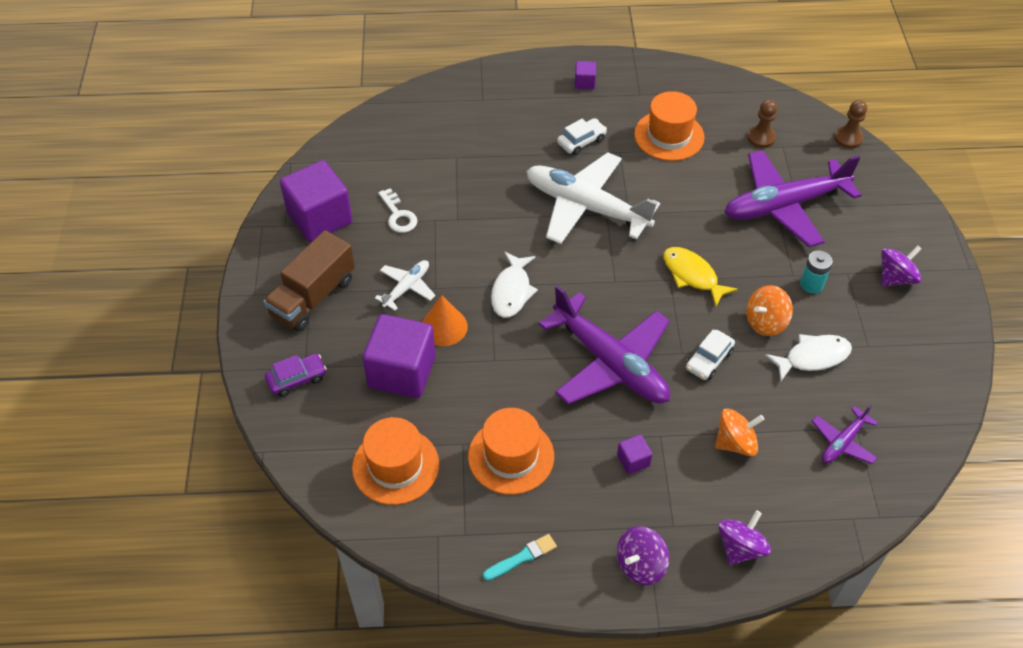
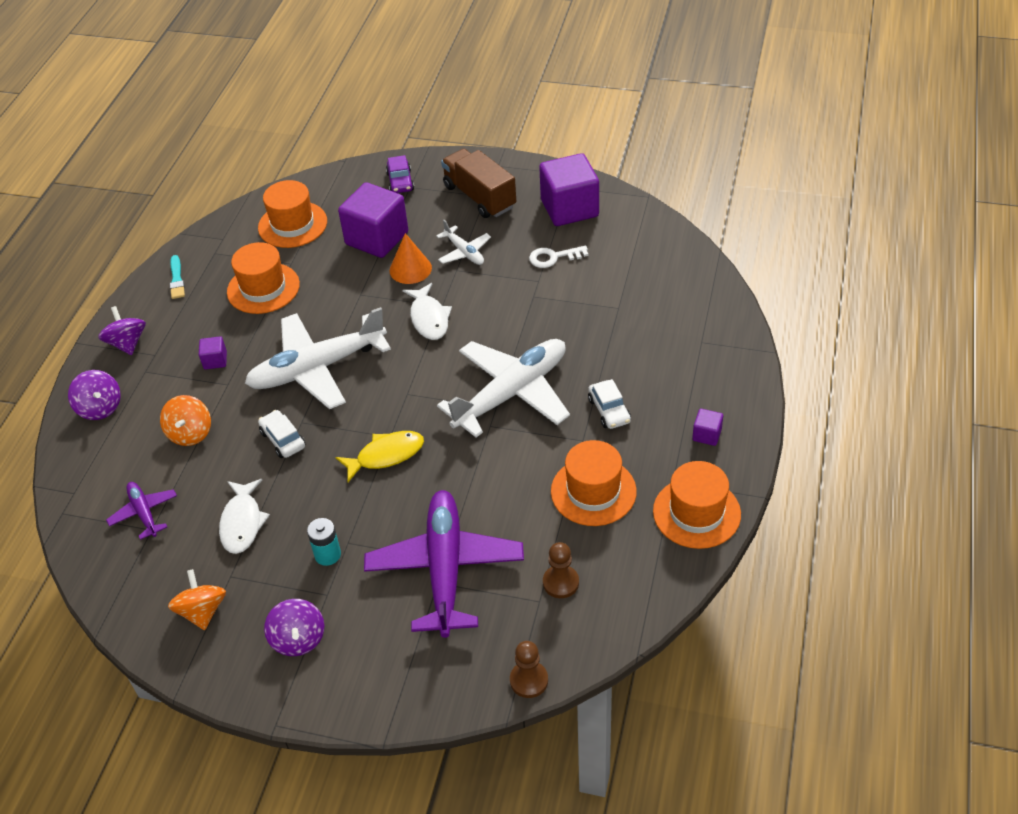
camera: 110 degrees right, 5 degrees down
white fish [491,251,538,318] -> white fish turned 135 degrees counterclockwise [403,283,452,340]
purple plane [539,285,670,404] -> white plane [245,307,391,409]
orange spinning top [746,285,793,336] -> orange spinning top moved to [168,569,226,630]
none -> orange hat [653,461,741,549]

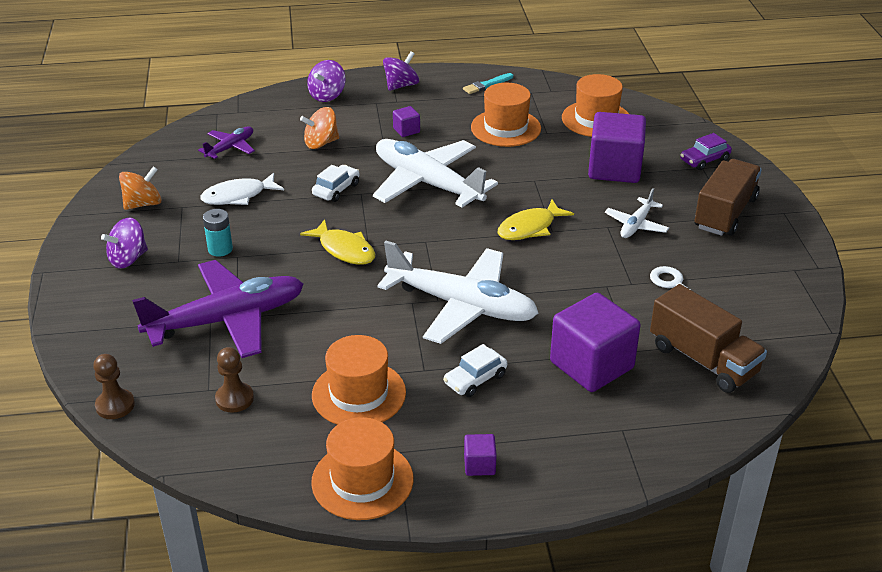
camera: 65 degrees right, 10 degrees down
orange cone [389,233,432,284] -> none
white fish [403,283,452,340] -> yellow fish [498,200,574,240]
purple cube [539,153,599,226] -> purple cube moved to [550,292,641,392]
none -> brown truck [650,284,767,393]

